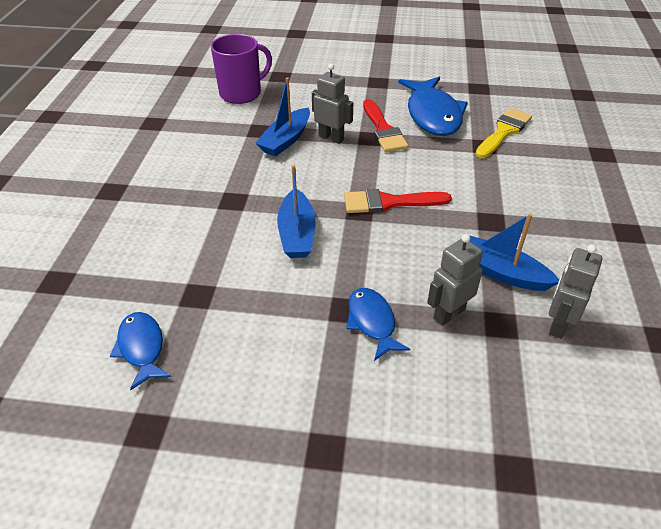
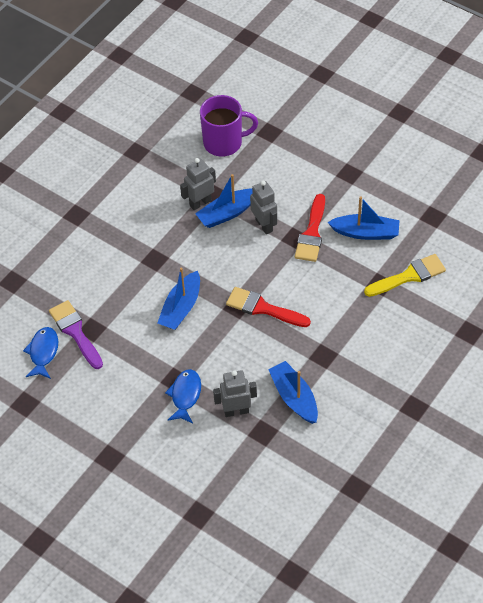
camera: 30 degrees right, 10 degrees up
blue fish [398,77,468,136] -> blue boat [328,196,399,240]
grey robot [549,244,602,339] -> grey robot moved to [180,158,216,210]
none -> purple brush [49,300,103,369]

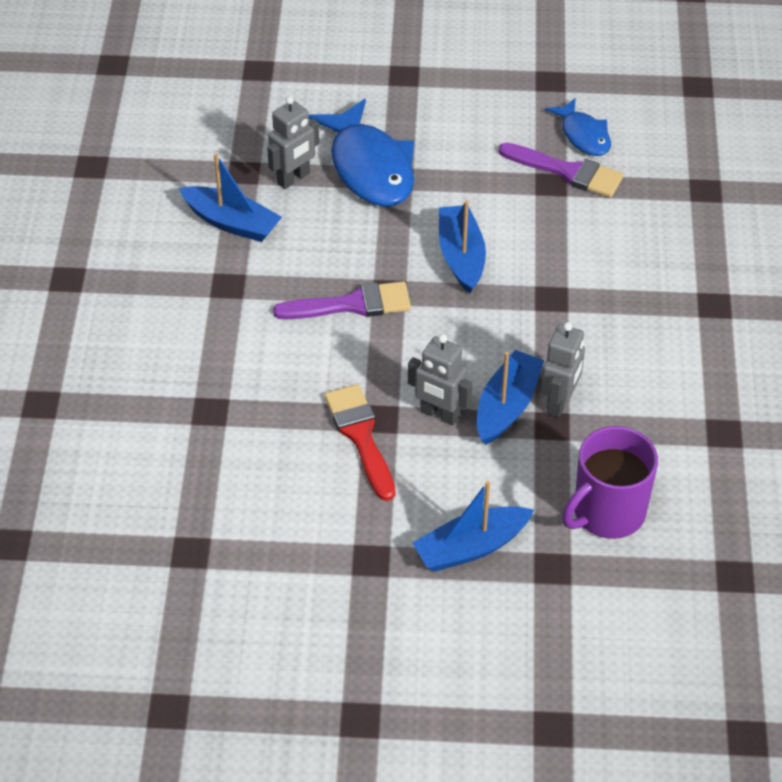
camera: 145 degrees right, 5 degrees down
blue fish [165,369,201,424] -> blue fish [309,99,414,207], size x1.78
red brush [226,287,311,327] -> purple brush [273,281,411,319]
blue boat [328,196,399,240] -> blue boat moved to [413,481,534,572]
yellow brush [364,254,446,297] -> none

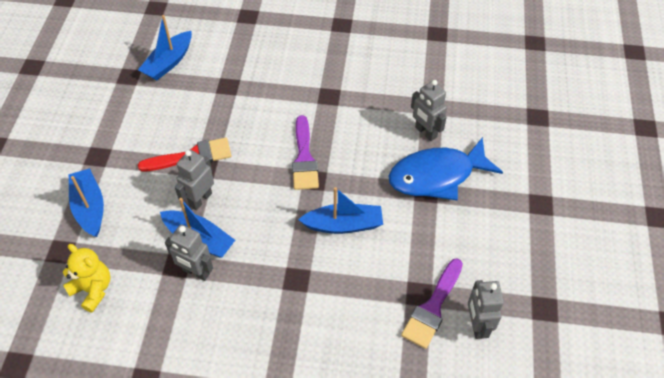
camera: 95 degrees right, 5 degrees up
blue boat [179,153,282,242] -> blue boat moved to [138,15,192,80]
blue fish [545,98,611,156] -> grey robot [468,280,504,339]
purple mug [562,426,658,539] -> yellow teddy bear [63,244,110,313]

